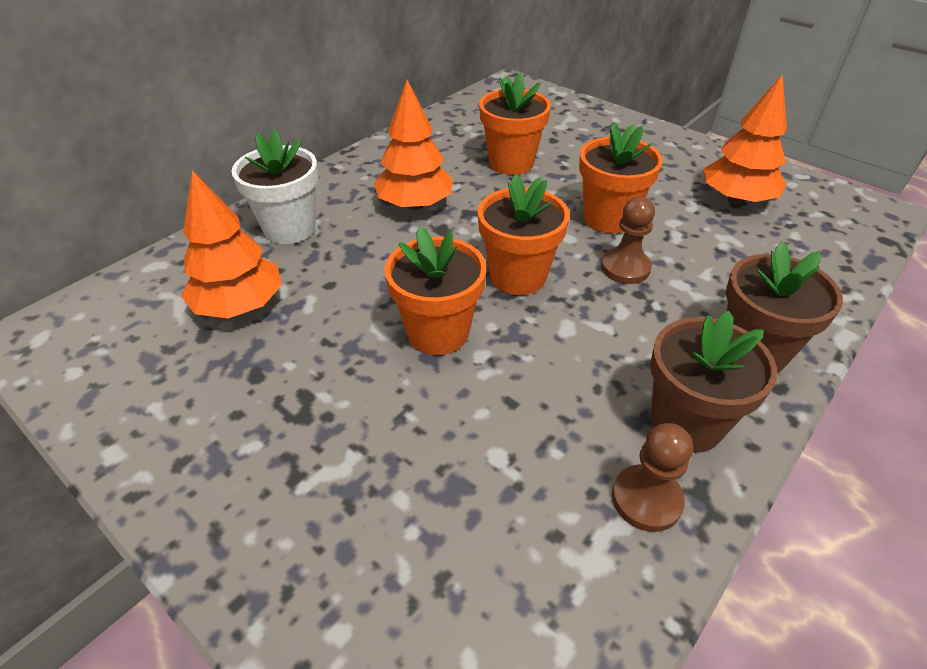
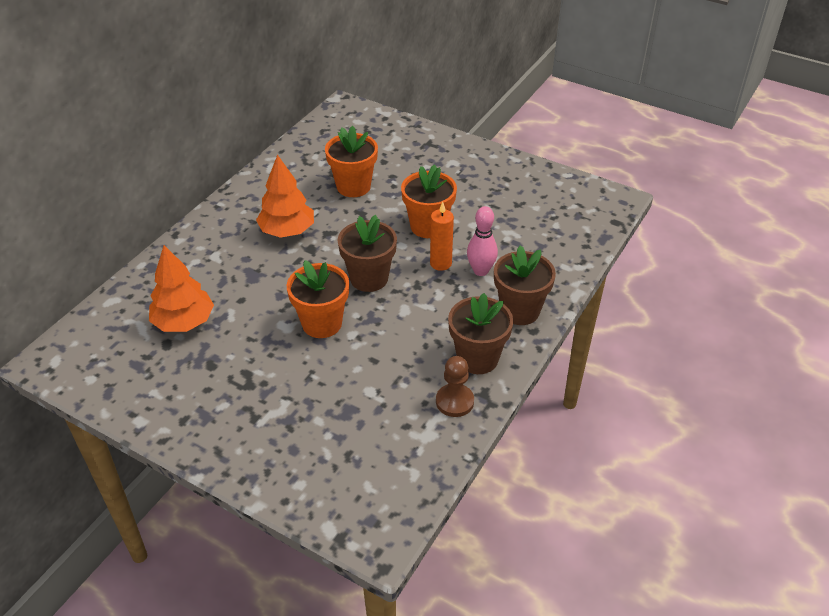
camera: 10 degrees left, 0 degrees up
white flower pot [232,130,318,244] -> none
orange flower pot [478,174,570,295] -> brown flower pot [338,215,397,292]
brown pawn [601,197,655,284] -> orange candle [430,202,454,271]
orange tree [704,74,787,204] -> none
none -> pink bowling pin [467,206,498,276]

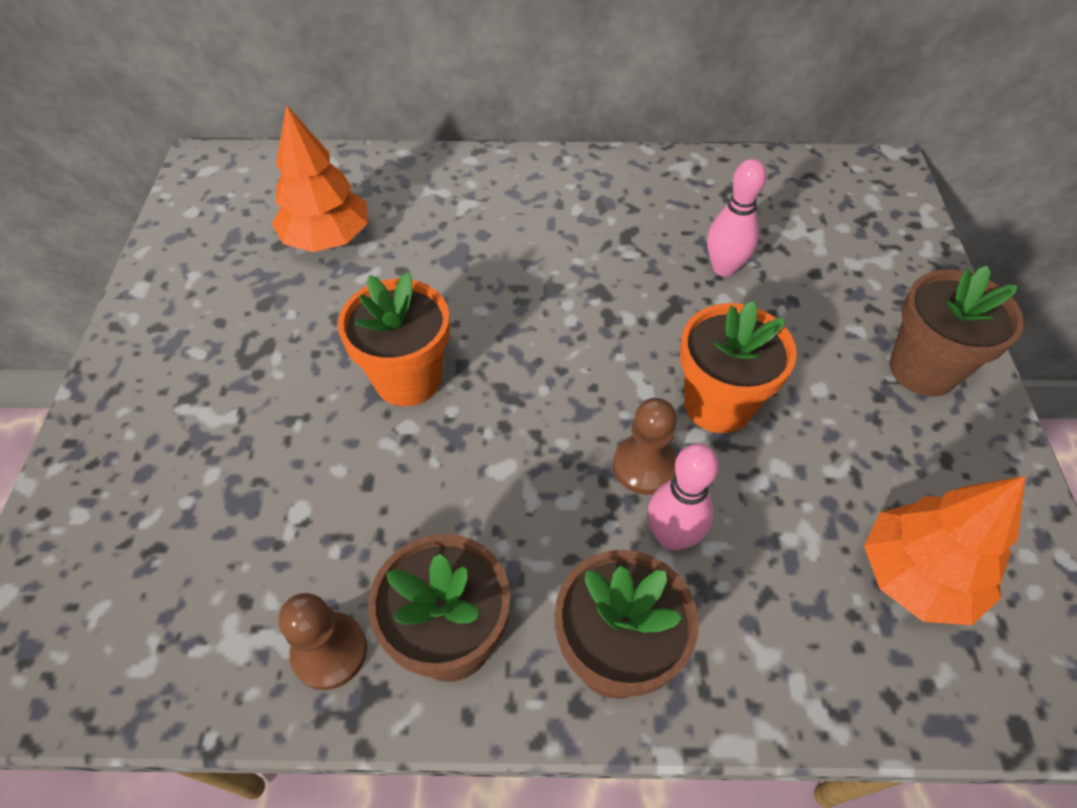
camera: 60 degrees right, 10 degrees up
orange tree [256,154,314,238] -> orange tree moved to [864,476,1026,625]
orange flower pot [325,126,378,197] -> pink bowling pin [707,159,767,277]
brown flower pot [338,215,397,292] -> brown flower pot moved to [889,265,1024,397]
orange candle [430,202,454,271] -> brown pawn [613,398,677,495]

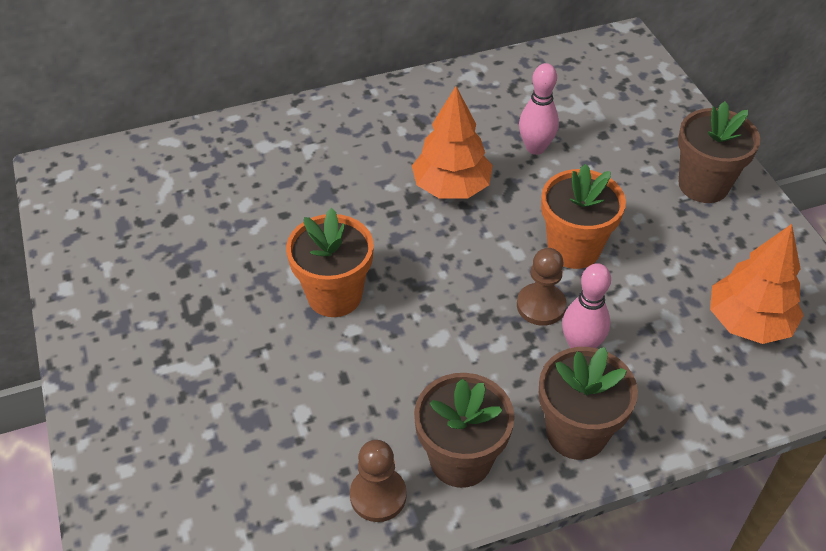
camera: 20 degrees left, 5 degrees down
orange tree [272,105,368,252] -> orange tree moved to [412,86,493,199]

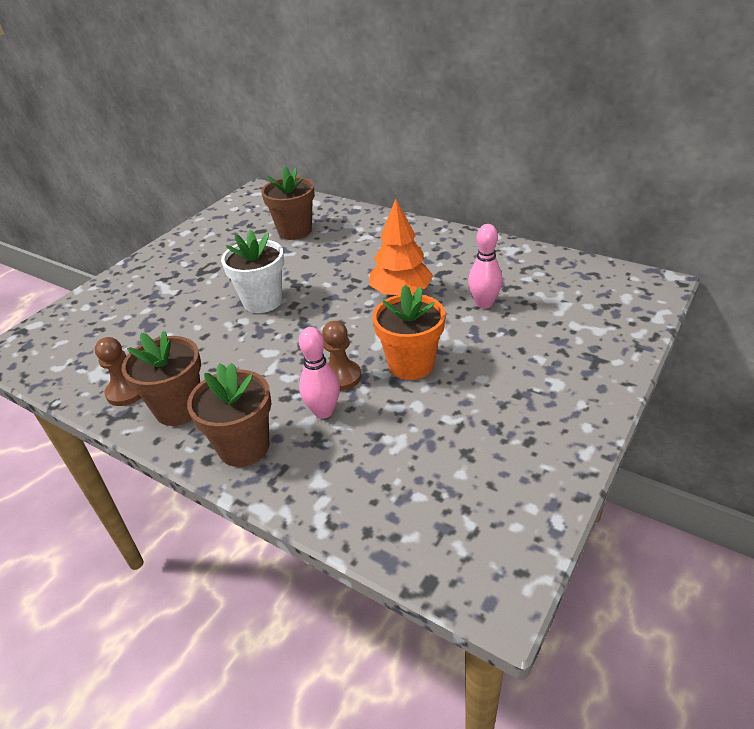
camera: 55 degrees right, 10 degrees down
orange flower pot [286,208,374,317] -> white flower pot [221,230,284,313]
brown flower pot [678,101,761,203] -> brown flower pot moved to [261,166,315,240]
orange tree [710,224,804,344] -> none

